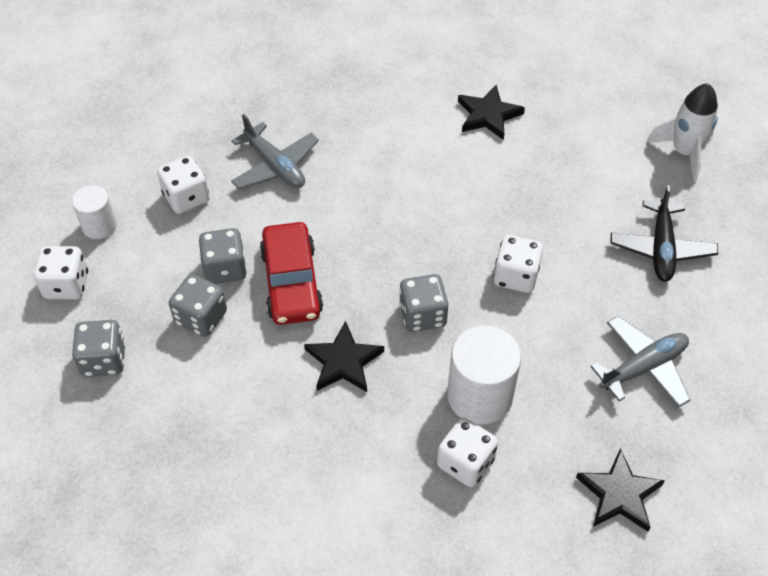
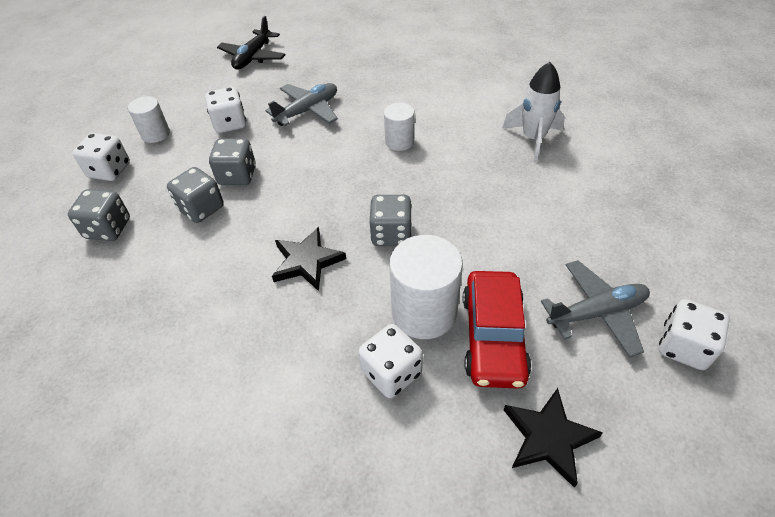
camera: 15 degrees right, 5 degrees down
grey plane [231,114,319,189] -> grey plane turned 105 degrees counterclockwise [265,83,338,126]
red car [260,222,323,325] -> red car moved to [463,271,531,389]
black star [458,85,525,140] -> none
white dice [493,235,543,293] -> white dice moved to [659,299,730,370]
black plane [611,185,718,282] -> black plane moved to [217,16,286,69]
white rocket [647,83,718,182] -> white rocket moved to [502,62,565,162]
none -> white cylinder [384,103,415,151]

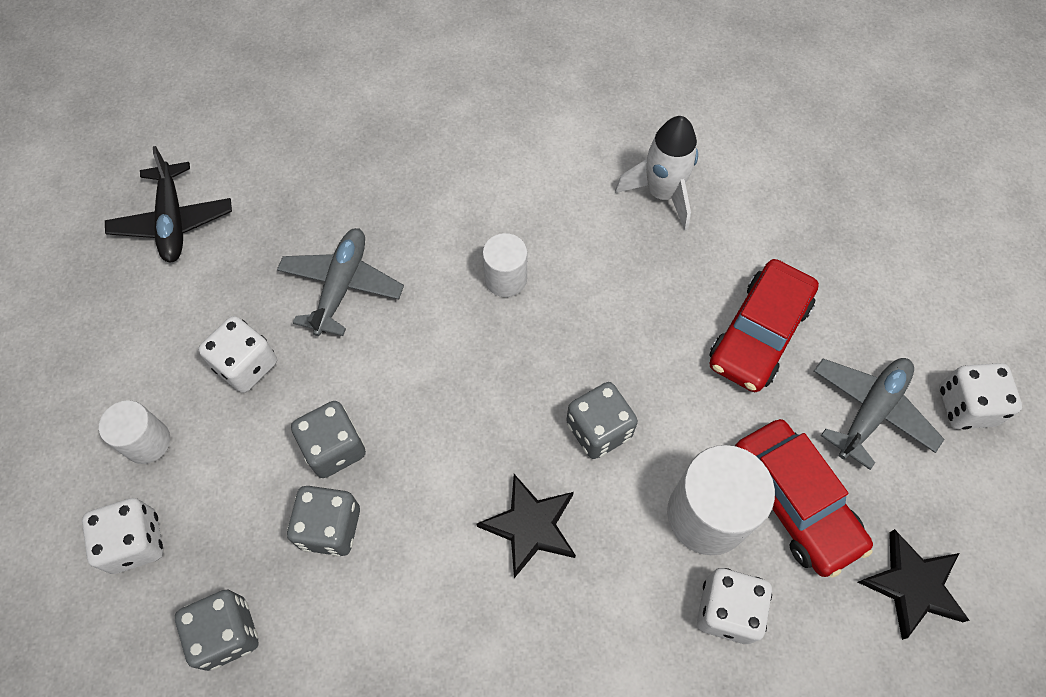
camera: 35 degrees left, 15 degrees up
none -> red car [709,259,819,392]

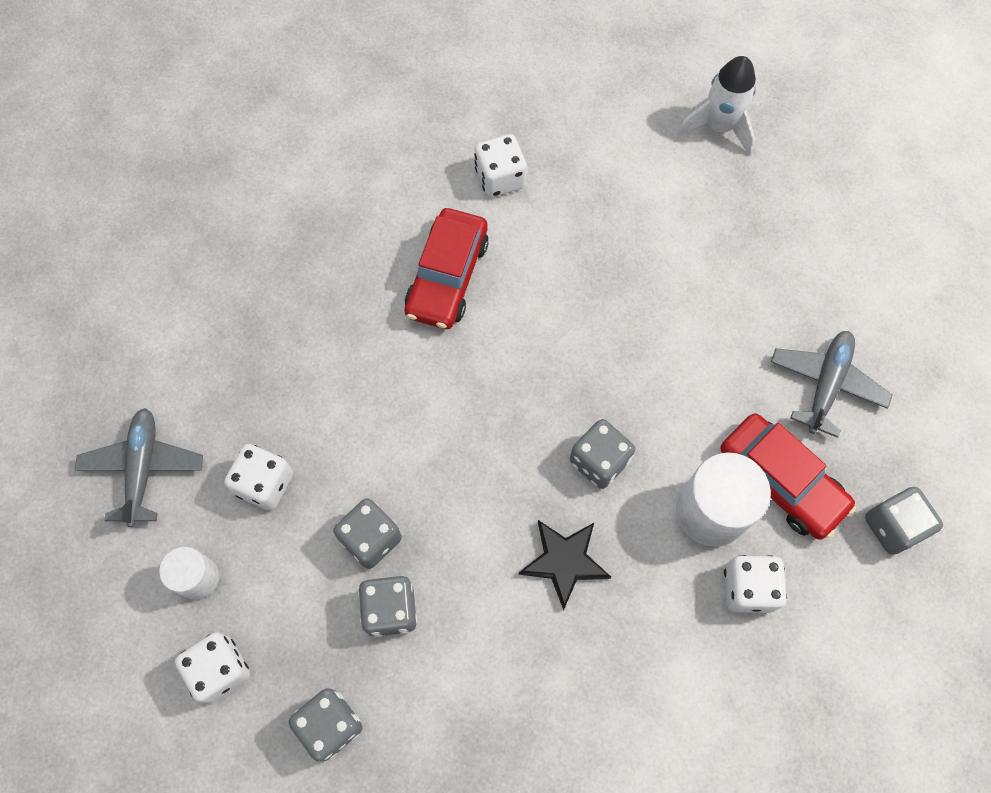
camera: 15 degrees left, 5 degrees up
black plane [105,146,232,263] -> none
grey plane [277,228,404,336] -> grey plane moved to [75,408,203,527]
white cylinder [482,233,527,297] -> none
white rocket [615,116,698,230] -> white rocket moved to [678,56,756,155]
red car [709,259,819,392] -> red car moved to [405,208,489,329]
black star [858,529,970,640] -> grey dice [865,487,943,555]
white dice [939,363,1022,429] -> white dice moved to [474,134,527,197]

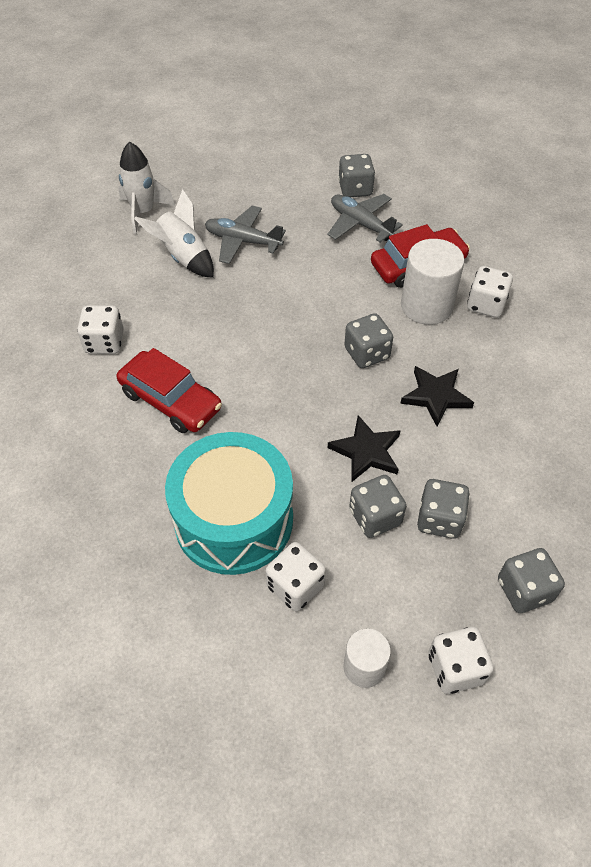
camera: 70 degrees left, 15 degrees down
grey plane [75,408,203,527] -> grey plane moved to [205,206,286,264]
grey dice [865,487,943,555] -> grey dice moved to [338,154,375,197]
none -> white rocket [134,189,214,278]
none -> turquoise drum [165,432,293,575]
none -> black star [328,415,401,482]

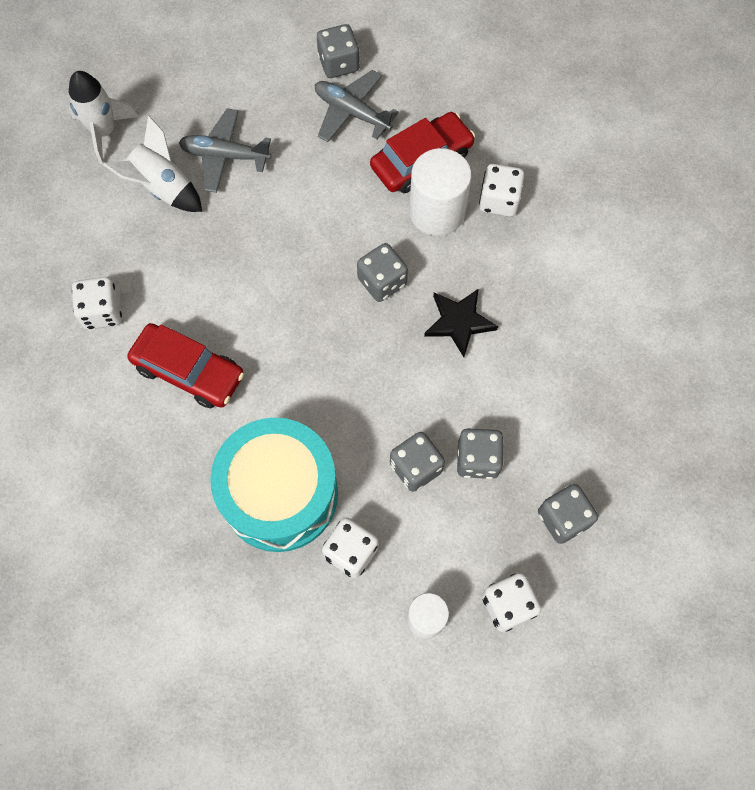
camera: 10 degrees left, 15 degrees up
black star [328,415,401,482] -> none

